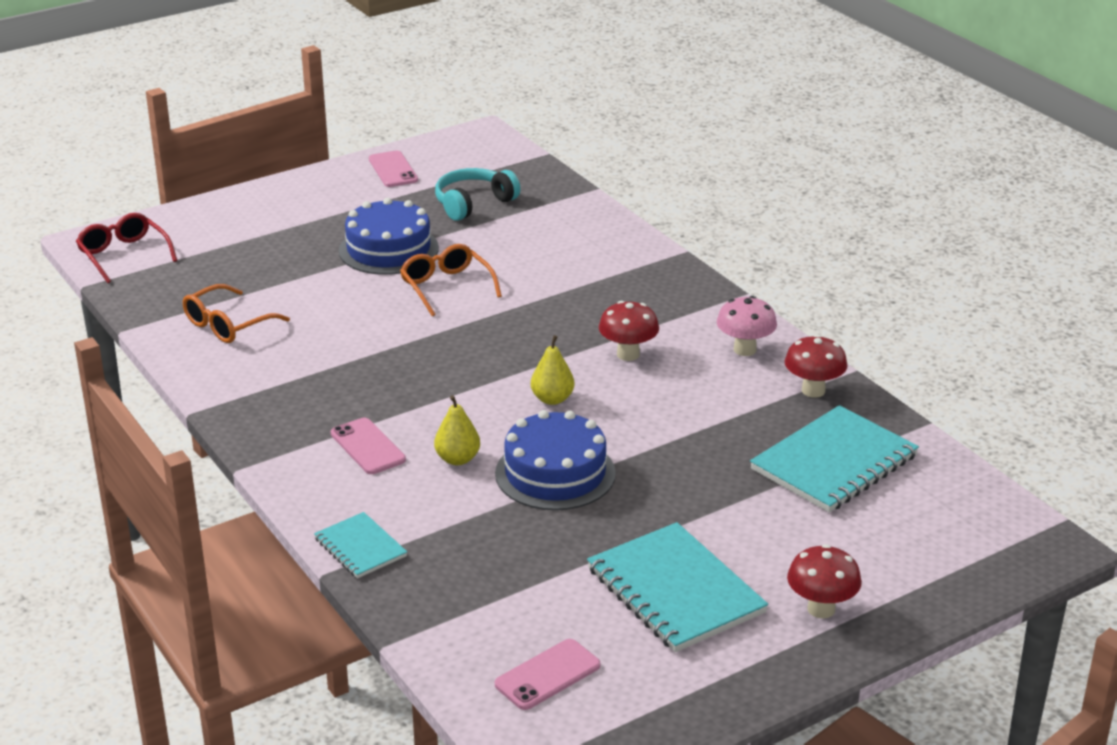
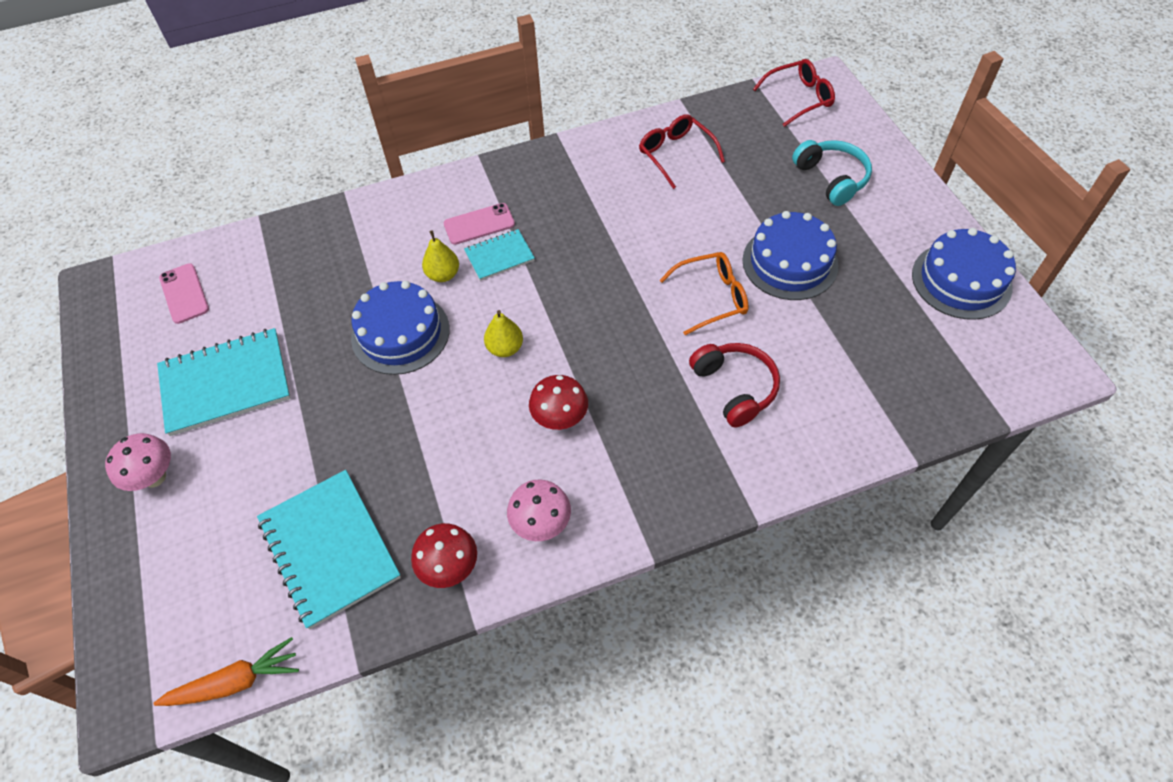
camera: 105 degrees right, 25 degrees up
orange glasses [183,284,290,343] -> red glasses [639,114,725,189]
turquoise notebook [314,512,407,578] -> turquoise notebook moved to [464,229,535,281]
pink phone [369,151,418,187] -> blue cake [912,228,1016,320]
turquoise headphones [435,168,520,221] -> turquoise headphones moved to [792,140,872,206]
red mushroom [787,544,862,619] -> pink mushroom [105,433,171,491]
none -> orange carrot [153,637,299,706]
none -> red headphones [689,343,780,427]

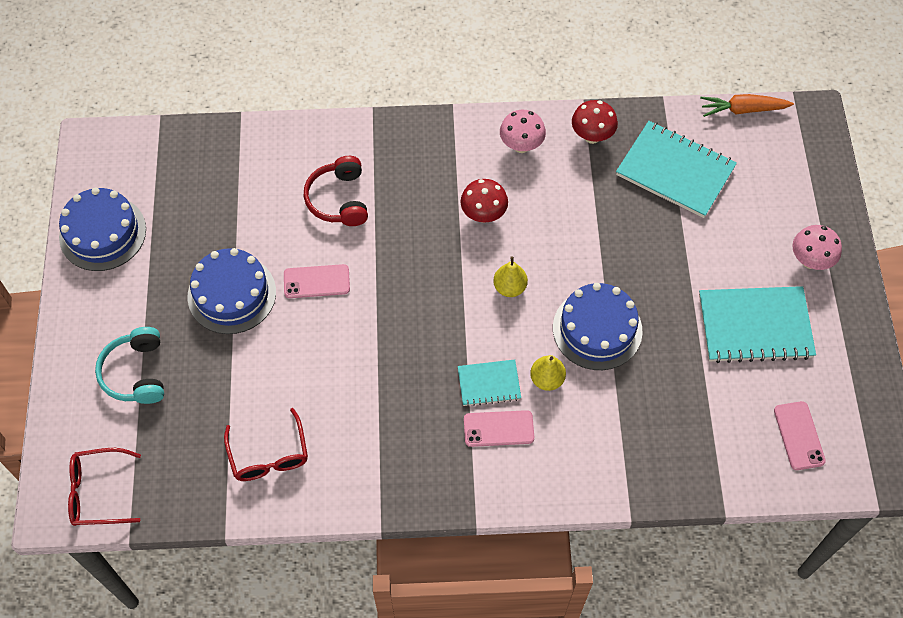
camera: 165 degrees left, 5 degrees up
turquoise notebook [257,470,401,629] -> turquoise notebook turned 45 degrees counterclockwise [616,121,737,218]
orange glasses [659,252,749,335] -> pink phone [284,264,350,298]

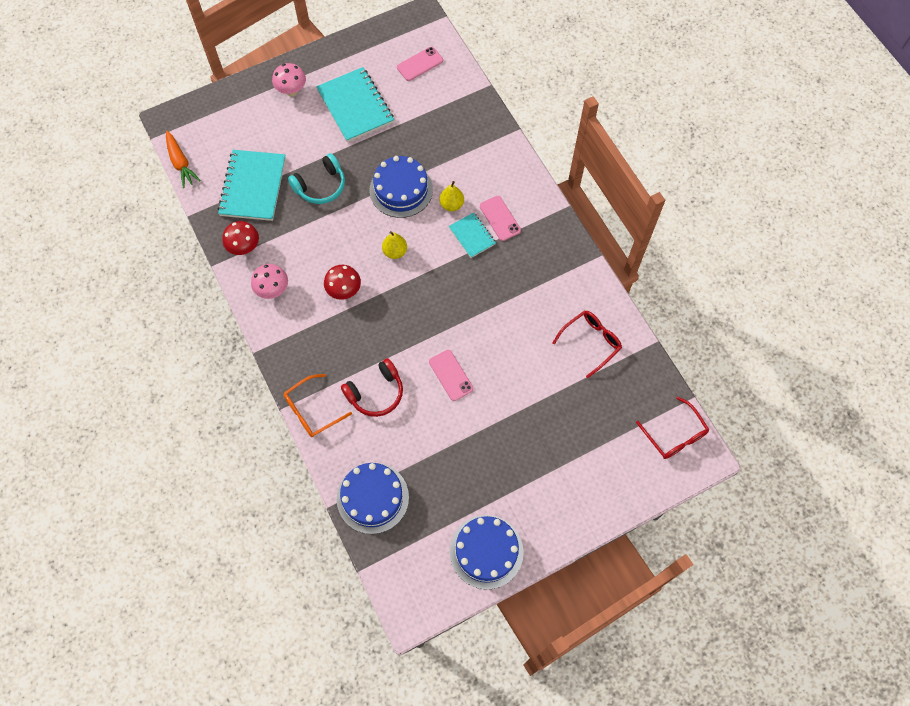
camera: 115 degrees left, 5 degrees up
turquoise headphones [95,327,164,404] -> turquoise headphones moved to [288,153,345,204]
blue cake [188,248,276,334] -> blue cake moved to [337,463,409,534]
none -> orange glasses [284,374,352,437]

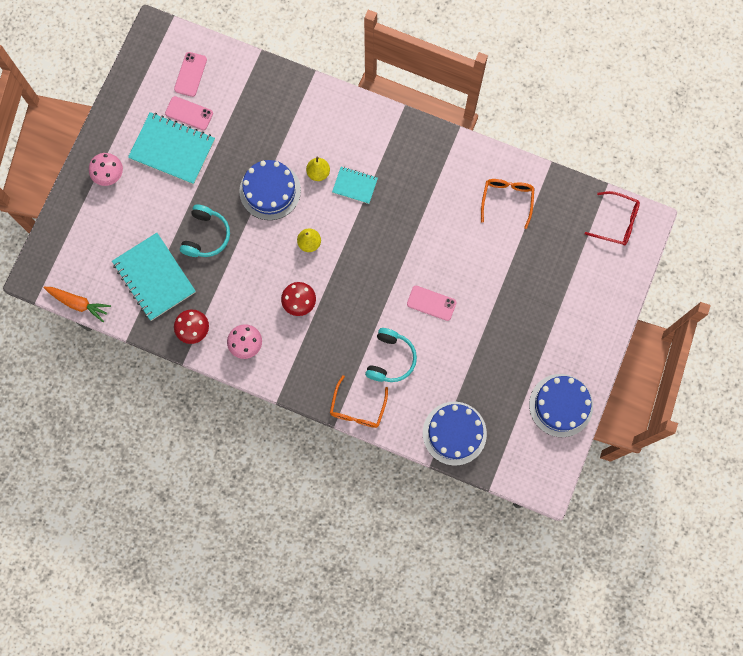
camera: 40 degrees left, 10 degrees up
red headphones [341,358,403,417] -> turquoise headphones [365,328,417,382]
pink phone [480,196,521,241] -> pink phone moved to [165,96,213,130]
red glasses [552,311,622,378] -> orange glasses [481,179,535,229]

